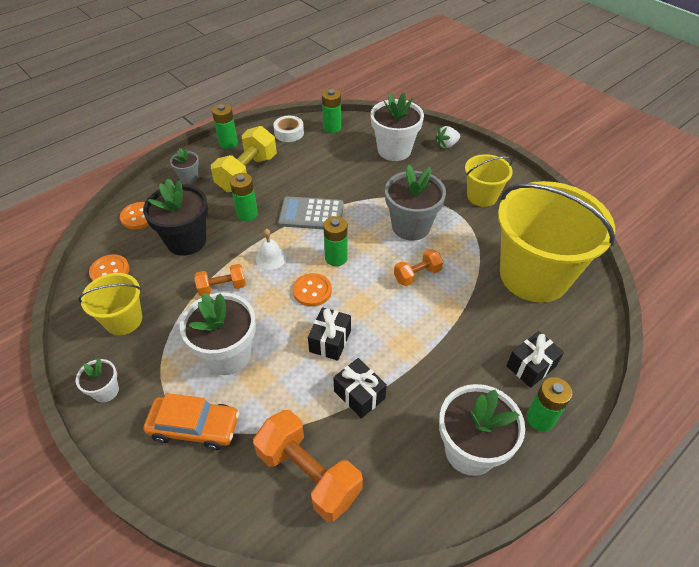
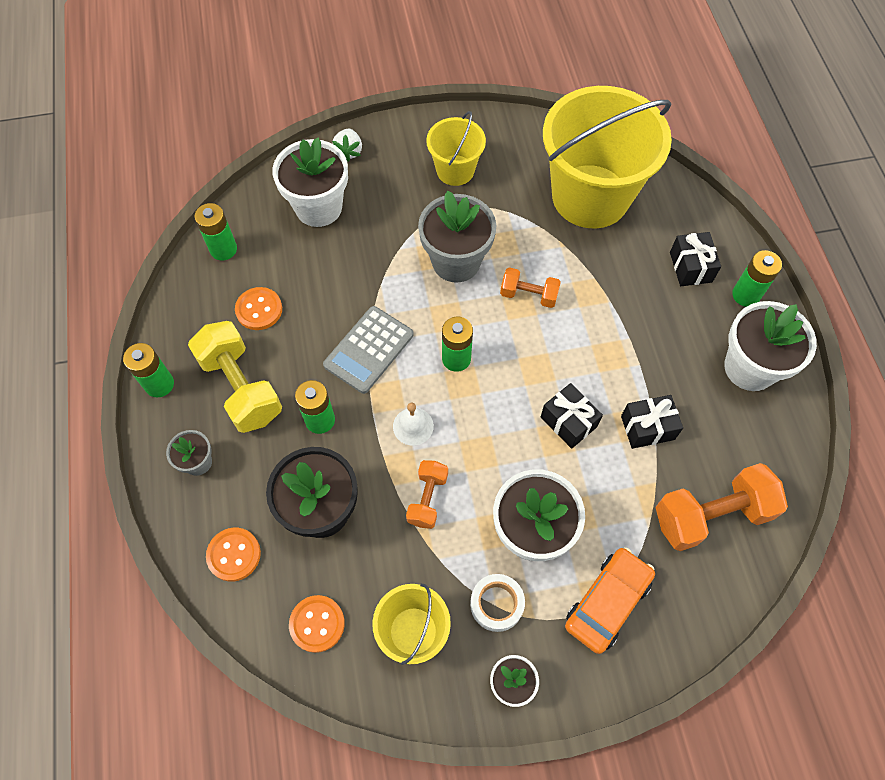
camera: 60 degrees left, 15 degrees up
white tape [273,116,304,142] -> white tape moved to [470,574,525,632]
orange button [293,273,332,307] -> orange button moved to [235,287,282,330]
orange dumbbell [394,249,443,286] -> orange dumbbell turned 75 degrees counterclockwise [500,267,561,308]

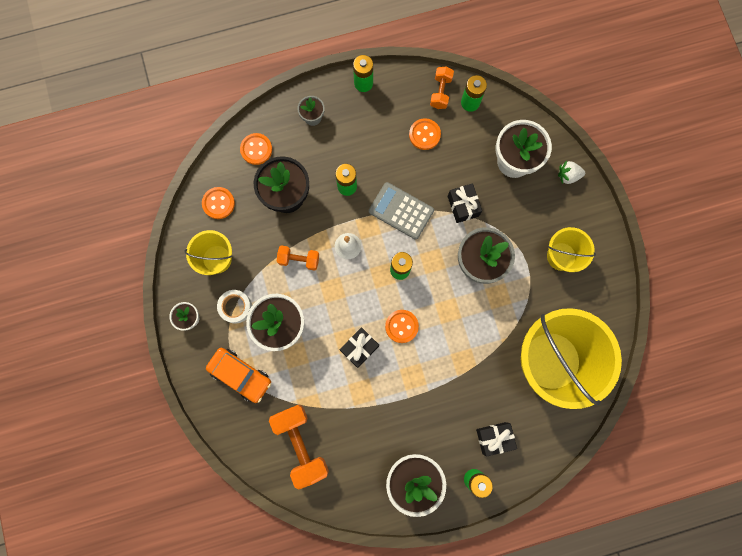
camera: 85 degrees right, 15 degrees up
yellow dumbbell [188,321,282,433] -> none
orange dumbbell [500,267,561,308] -> orange dumbbell moved to [430,66,454,109]
black gift [621,395,683,449] -> black gift moved to [448,183,482,223]
none -> orange button [385,310,419,343]

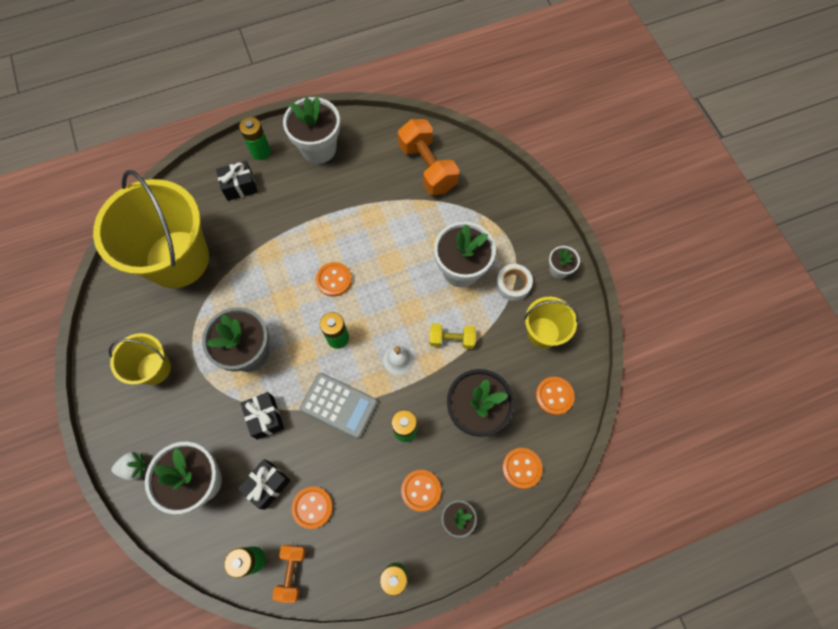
camera: 175 degrees right, 10 degrees down
orange car [206,348,271,403] -> none
orange dumbbell [277,245,319,271] -> yellow dumbbell [429,323,476,349]
black gift [340,327,379,368] -> black gift moved to [238,459,291,510]
none -> orange button [401,470,441,512]

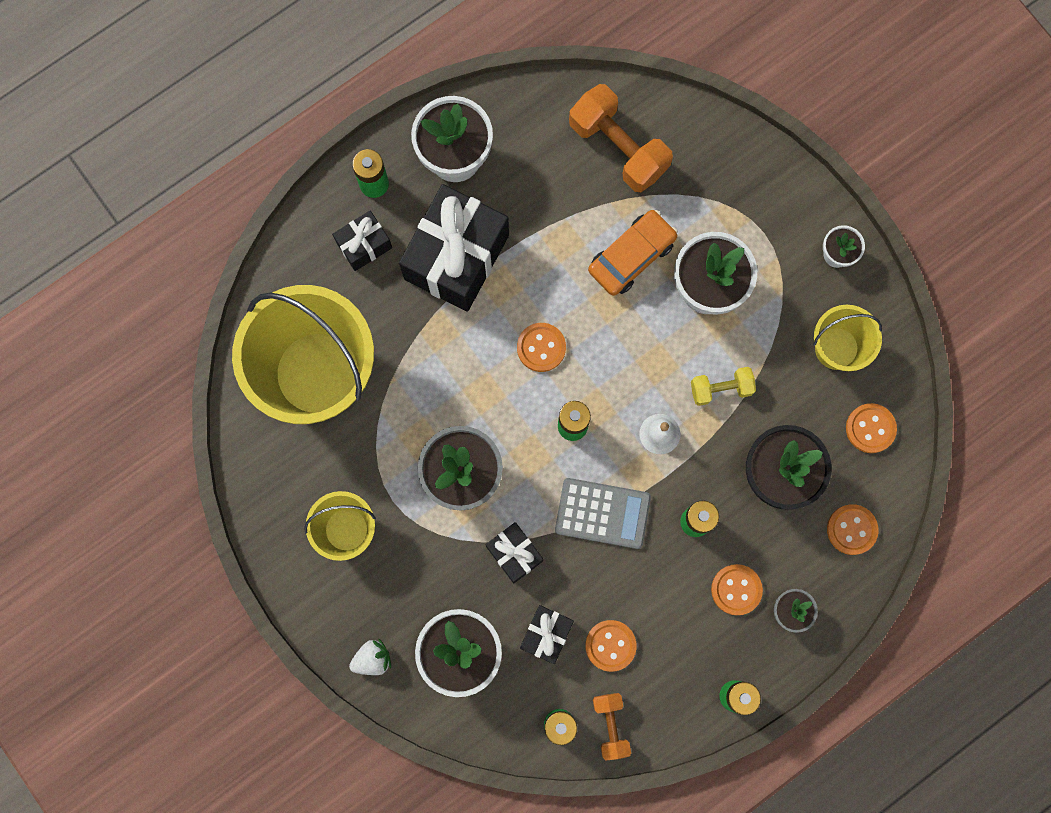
camera: 15 degrees left, 10 degrees up
white tape [496,264,533,301] -> none
none -> black gift [399,184,509,312]
none -> orange car [588,210,678,296]

